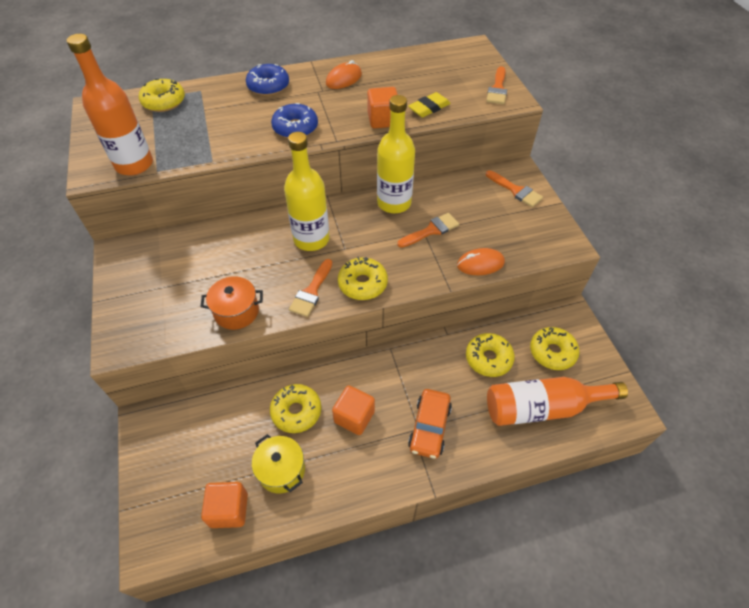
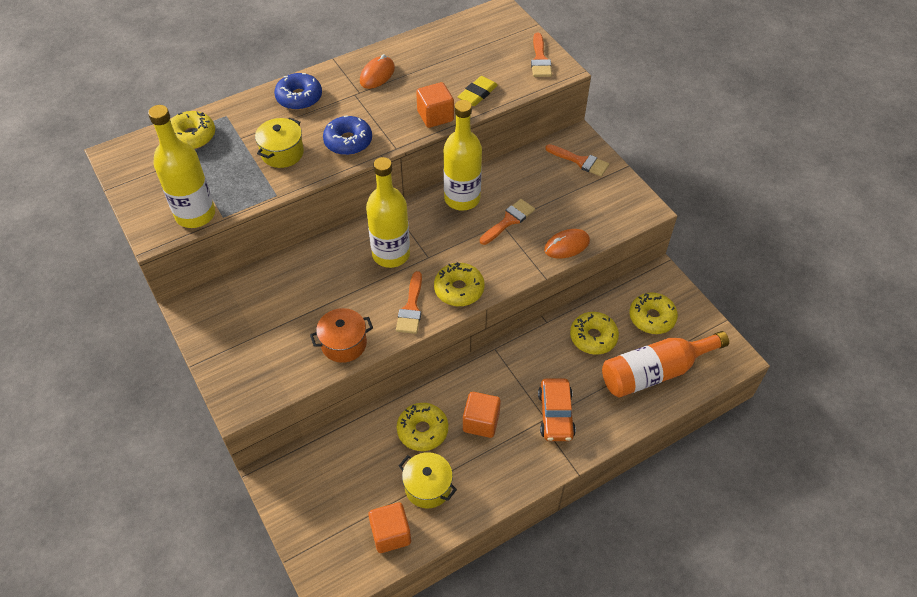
camera: 15 degrees left, 0 degrees up
orange bottle [67,34,153,176] -> yellow bottle [148,105,215,228]
none -> yellow pot [255,118,304,168]

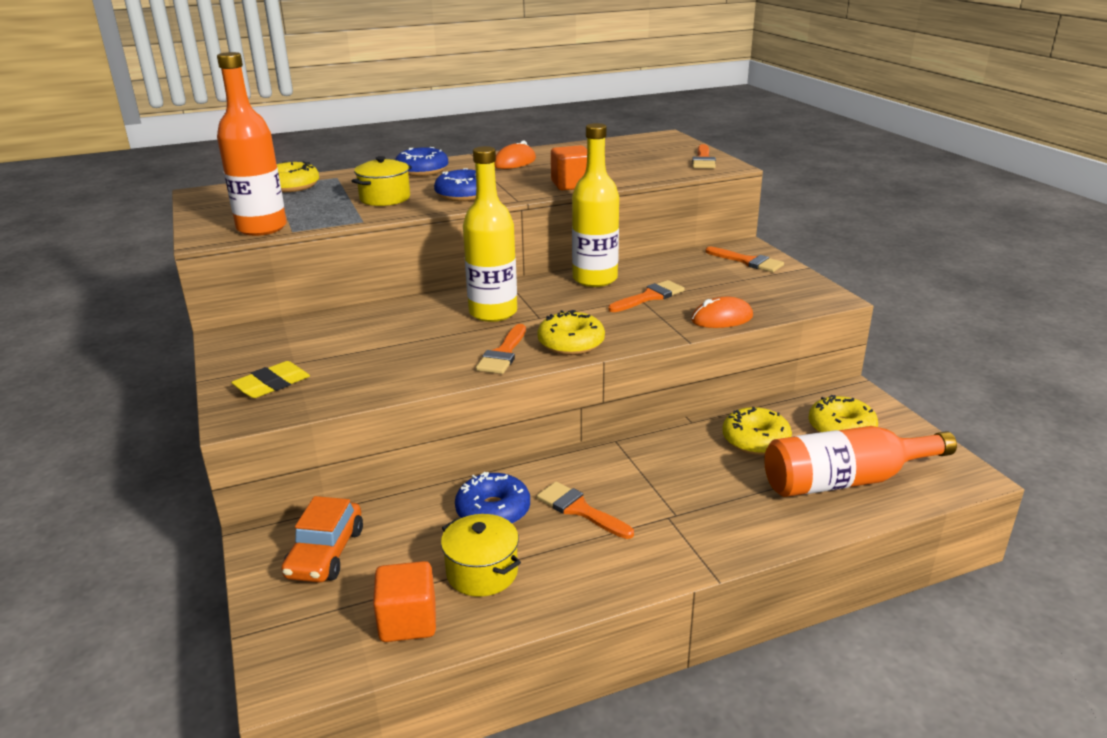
camera: 10 degrees right, 25 degrees down
yellow bottle [148,105,215,228] -> orange bottle [217,52,287,236]
orange pot [310,308,373,363] -> none
yellow donut [397,403,448,451] -> blue donut [455,472,530,524]
yellow eraser [458,76,498,106] -> yellow eraser moved to [231,361,310,398]
orange cube [463,392,501,438] -> orange brush [537,482,634,539]
orange car [538,379,576,441] -> orange car moved to [282,496,363,582]

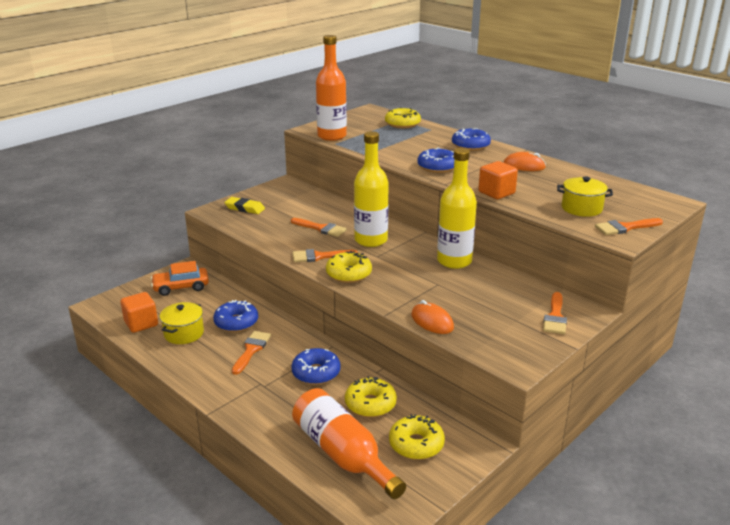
camera: 65 degrees right, 0 degrees up
yellow pot [352,156,412,206] -> yellow pot moved to [557,176,613,217]
orange brush [608,280,685,312] -> orange brush moved to [291,218,347,237]
none -> blue donut [291,348,341,385]

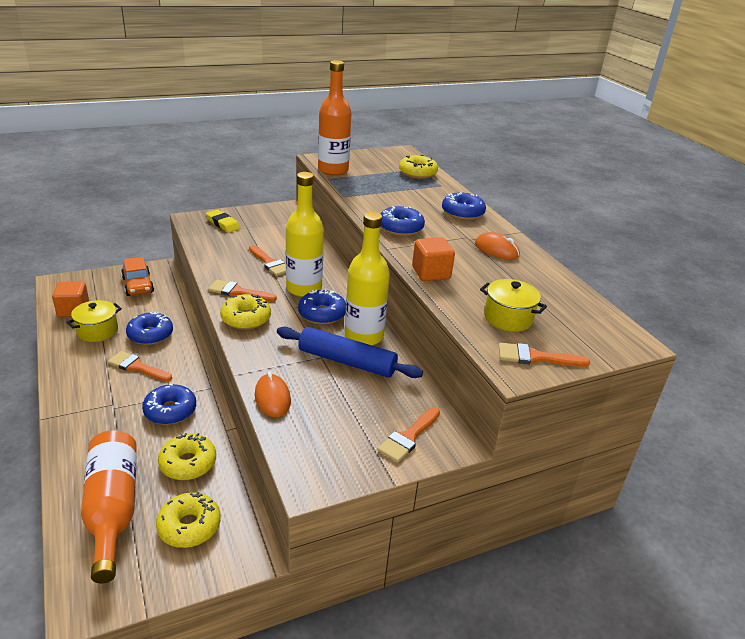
camera: 20 degrees right, 5 degrees up
orange car [151,261,209,296] -> orange car turned 120 degrees counterclockwise [121,257,154,296]
orange brush [232,331,271,375] -> orange brush turned 105 degrees counterclockwise [108,351,172,381]
none -> blue rolling pin [277,327,423,378]
none -> blue donut [298,289,346,324]

